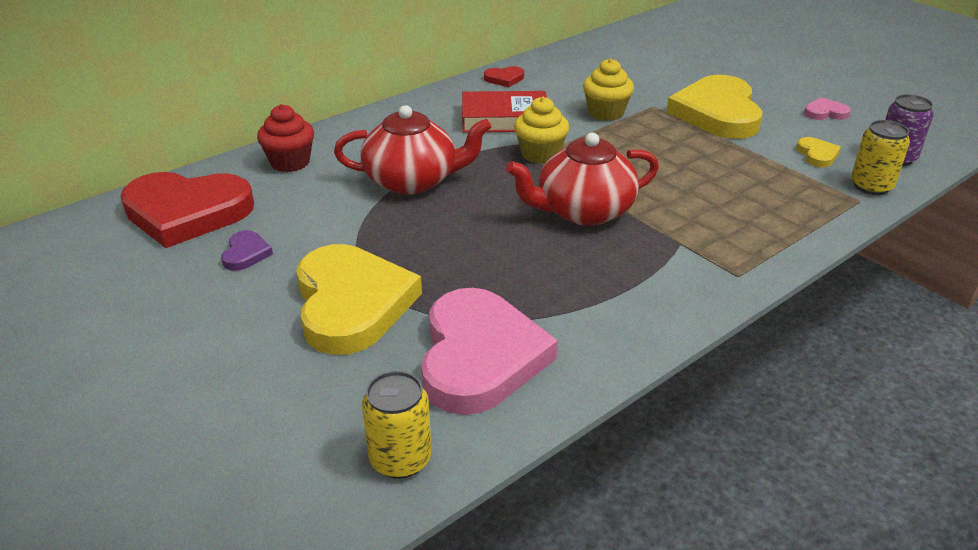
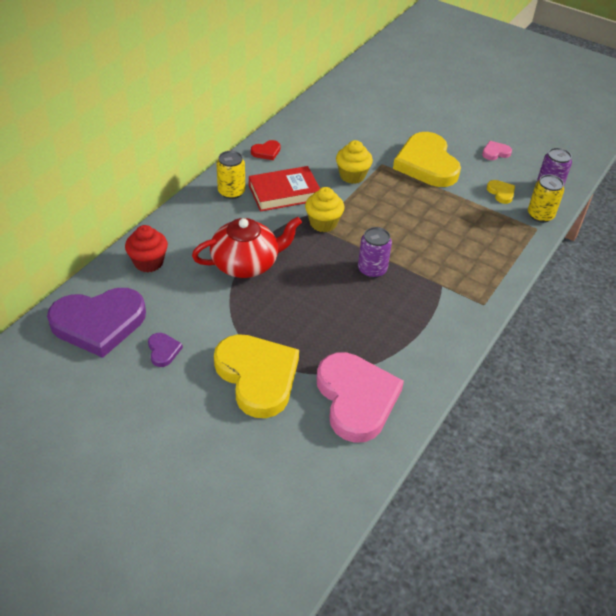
camera: 20 degrees left, 10 degrees up
red heart [120,172,254,248] -> purple heart [47,288,146,358]
yellow can [362,371,432,479] -> yellow can moved to [216,151,245,199]
red teapot [506,133,659,226] -> purple can [358,227,392,278]

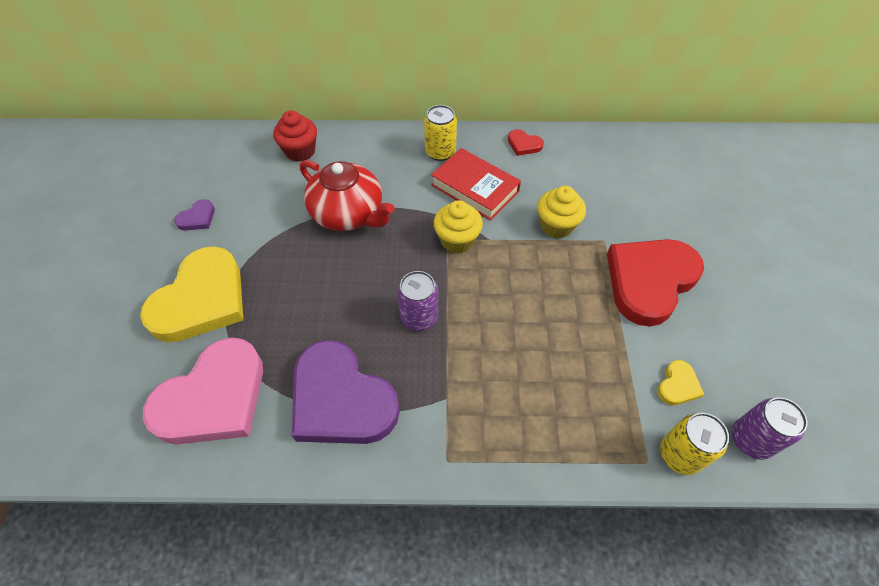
camera: 60 degrees right, 10 degrees up
purple heart [47,288,146,358] -> purple heart moved to [292,340,400,444]
yellow heart [393,132,461,187] -> red heart [607,239,704,327]
pink heart [482,141,512,160] -> none

